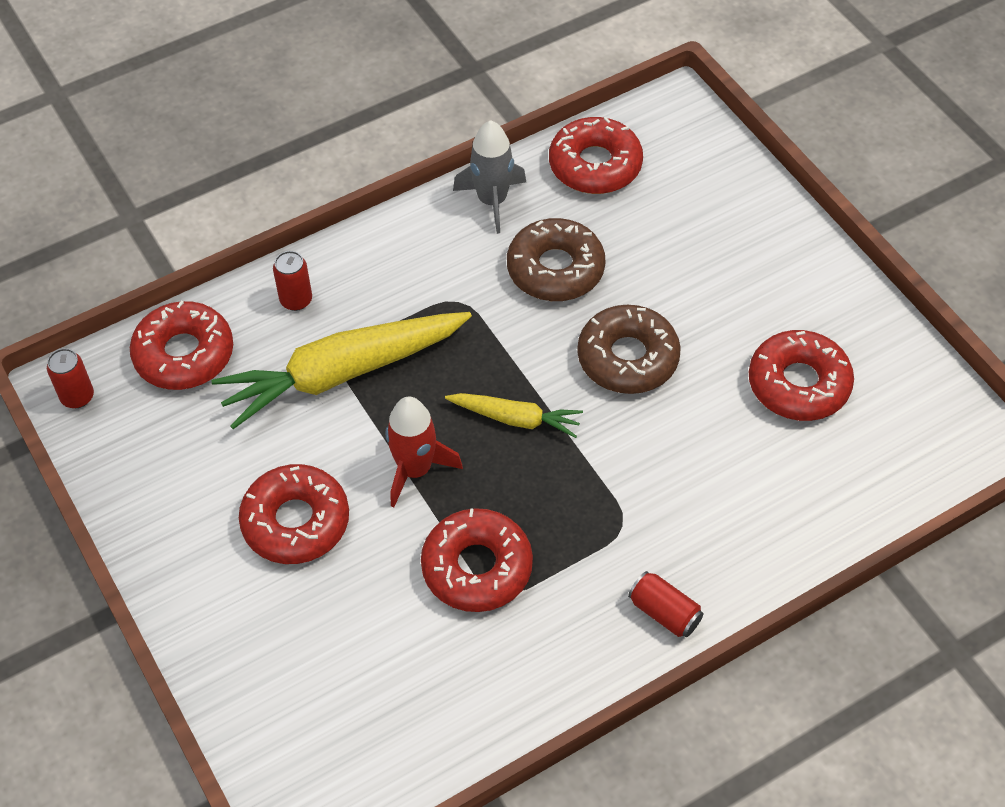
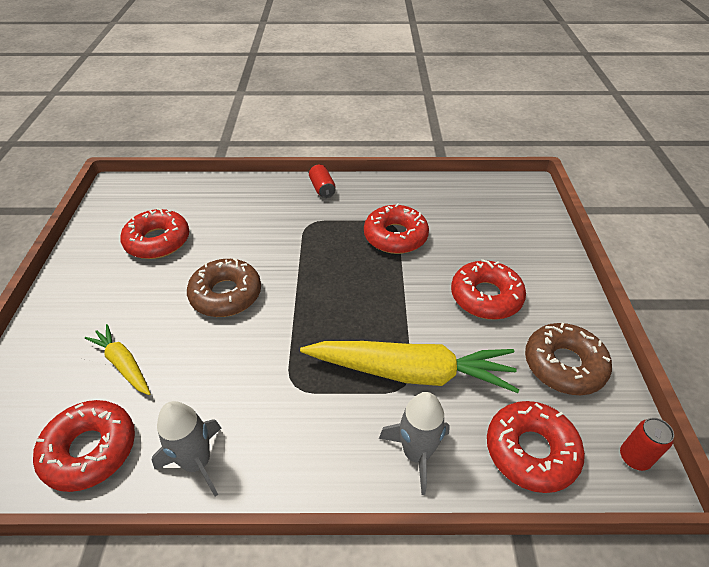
camera: 150 degrees left, 10 degrees down
red can [273,251,312,311] -> grey rocket [379,392,450,495]
red rocket [385,397,463,507] -> none
yellow carrot [445,393,583,438] -> yellow carrot moved to [85,324,150,395]
brown donut [507,218,605,301] -> brown donut moved to [525,322,612,395]

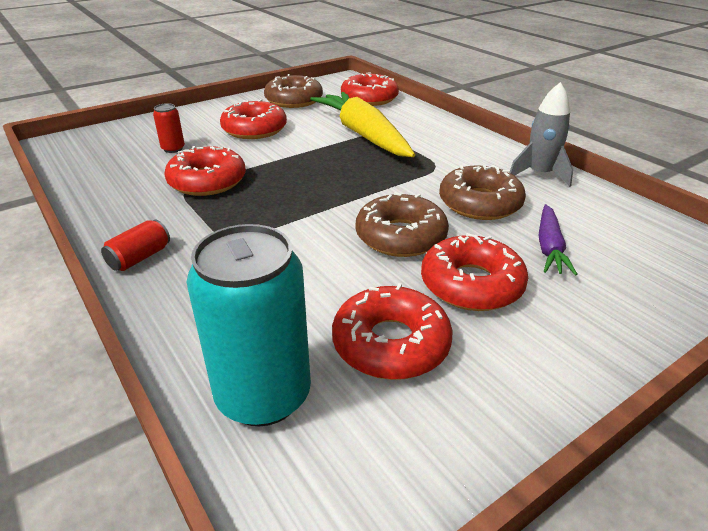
camera: 125 degrees left, 10 degrees down
red donut [33,400,135,492] -> red donut moved to [421,233,528,311]
yellow carrot [85,324,150,395] -> purple carrot [538,204,578,276]
grey rocket [379,392,450,495] -> none
red can [620,417,674,471] -> red can moved to [153,103,185,153]
none -> turquoise can [187,224,311,426]
none -> brown donut [439,165,526,220]

